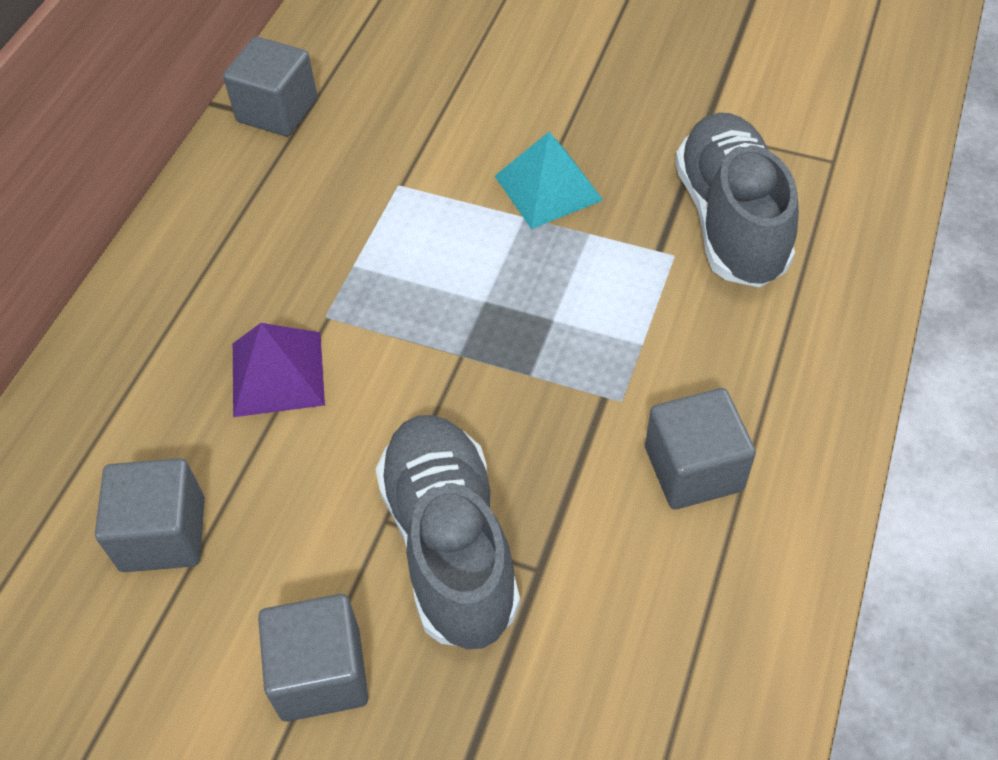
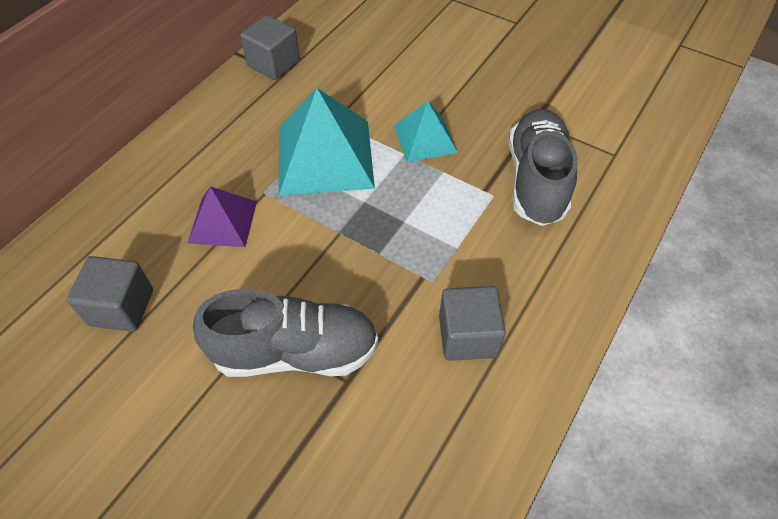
camera: 10 degrees right, 0 degrees up
grey cube [258,594,368,722] -> none
grey shoe [376,415,520,649] -> grey shoe turned 90 degrees clockwise [193,289,378,377]
none -> turquoise pyramid [279,88,375,195]

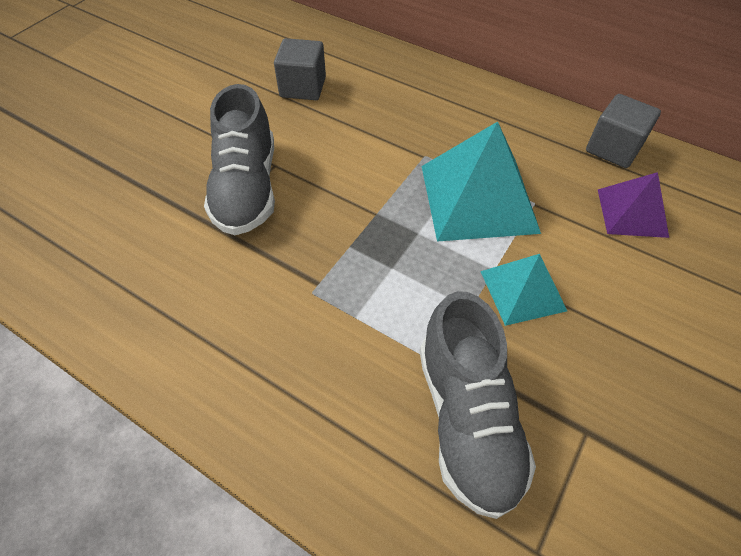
camera: 90 degrees right, 0 degrees up
purple pyramid [188,186,257,247] -> purple pyramid moved to [598,172,669,238]
grey cube [439,286,506,361] -> none
grey shoe [509,109,578,226] -> grey shoe turned 75 degrees clockwise [419,291,536,519]

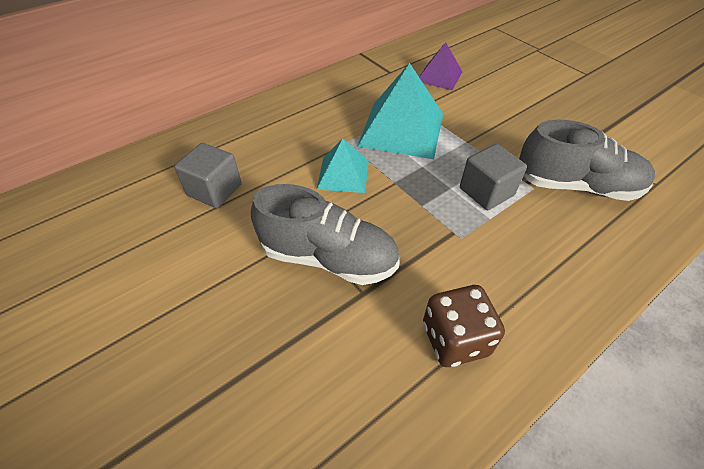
camera: 70 degrees left, 5 degrees down
turquoise pyramid [480,254,567,326] -> turquoise pyramid moved to [317,138,369,193]
grey cube [586,94,661,168] -> grey cube moved to [460,144,527,210]
none -> brown dice [423,285,505,367]

